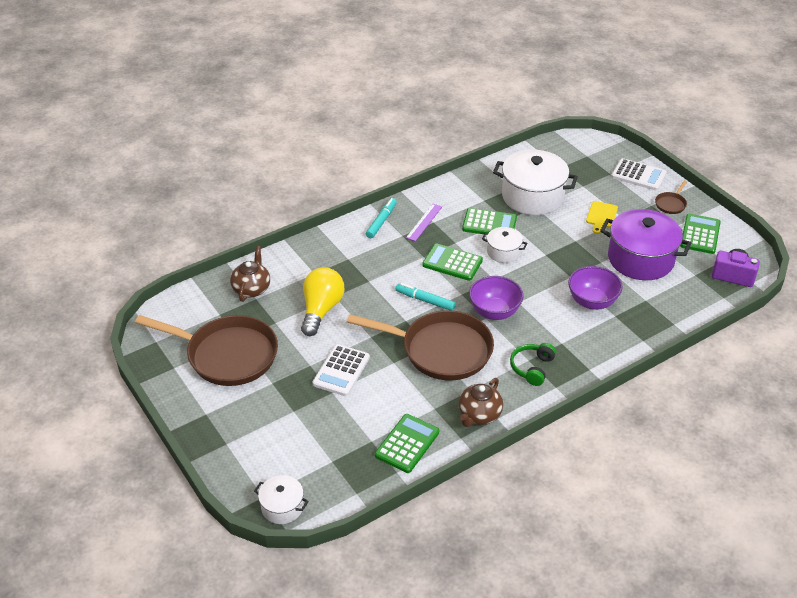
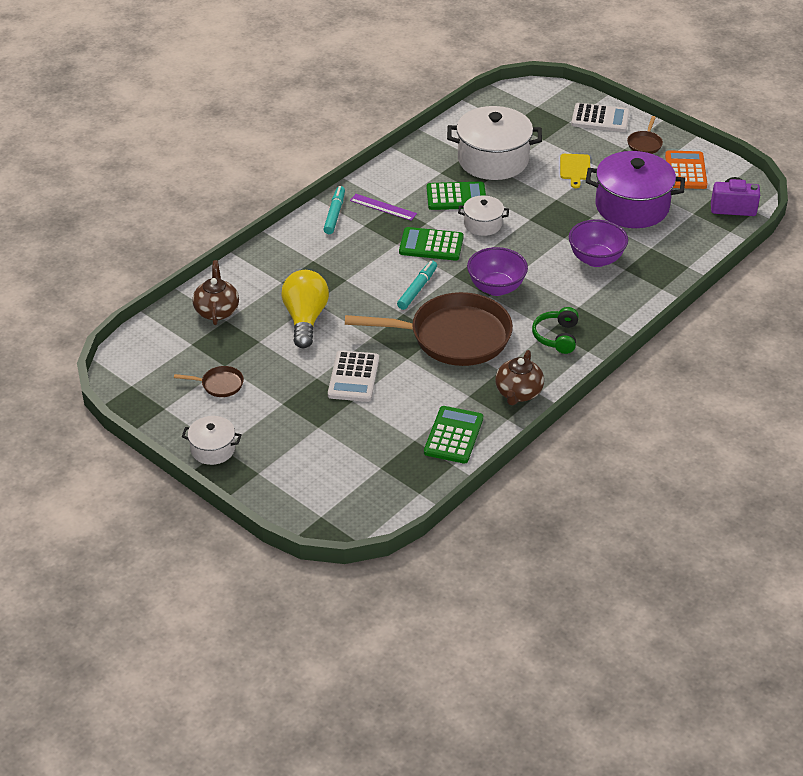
camera: 15 degrees left, 0 degrees up
brown pan [135,315,278,386] -> brown pan [174,366,244,397], size x0.40
white pot [254,475,309,524] -> white pot moved to [181,416,242,465]
turquoise marker [396,283,456,311] -> turquoise marker turned 105 degrees clockwise [397,261,437,310]
purple ruler [406,204,442,242] -> purple ruler turned 75 degrees counterclockwise [350,194,417,221]
green calculator [680,214,721,254] -> orange calculator [665,150,707,189]

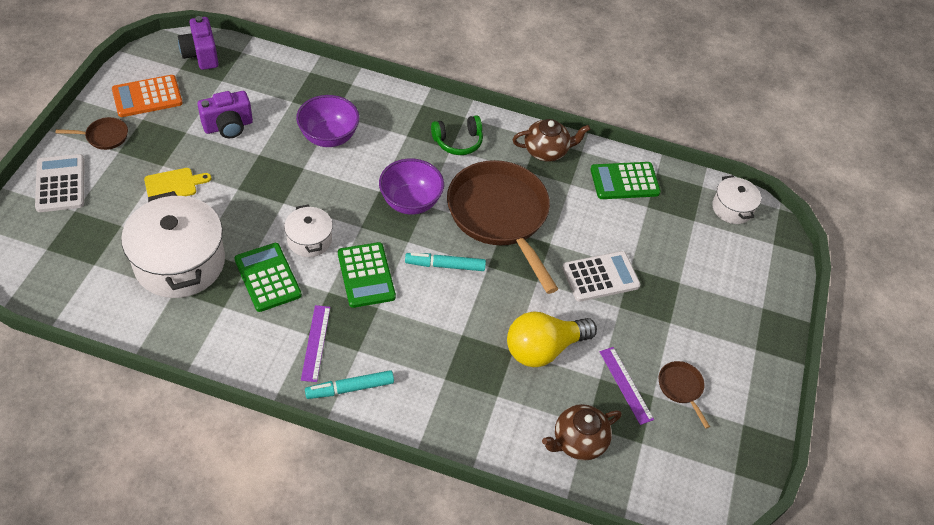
camera: 120 degrees left, 10 degrees up
white pot [181,416,242,465] -> white pot moved to [712,175,761,224]
purple pot [586,151,685,228] -> purple camera [197,91,253,138]
none -> purple ruler [600,347,654,425]

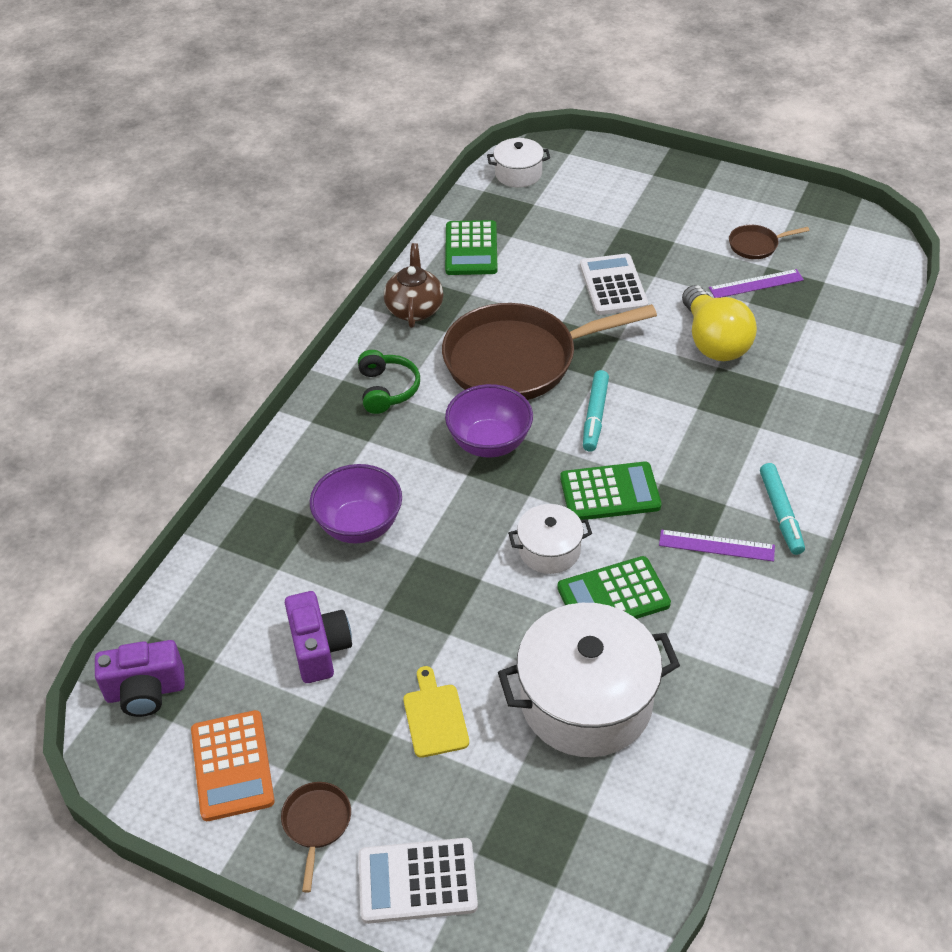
camera: 75 degrees left, 5 degrees down
brown teapot [542,404,622,461] -> none

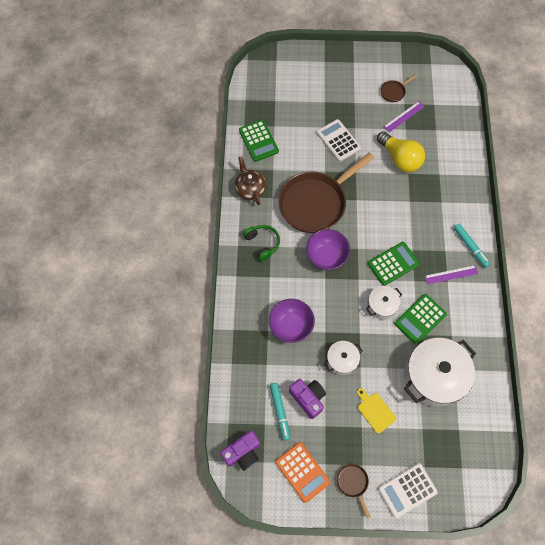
camera: 25 degrees left, 20 degrees up
white pot [487,138,550,187] -> white pot moved to [324,341,363,375]
turquoise marker [583,370,609,452] -> turquoise marker moved to [270,383,290,441]

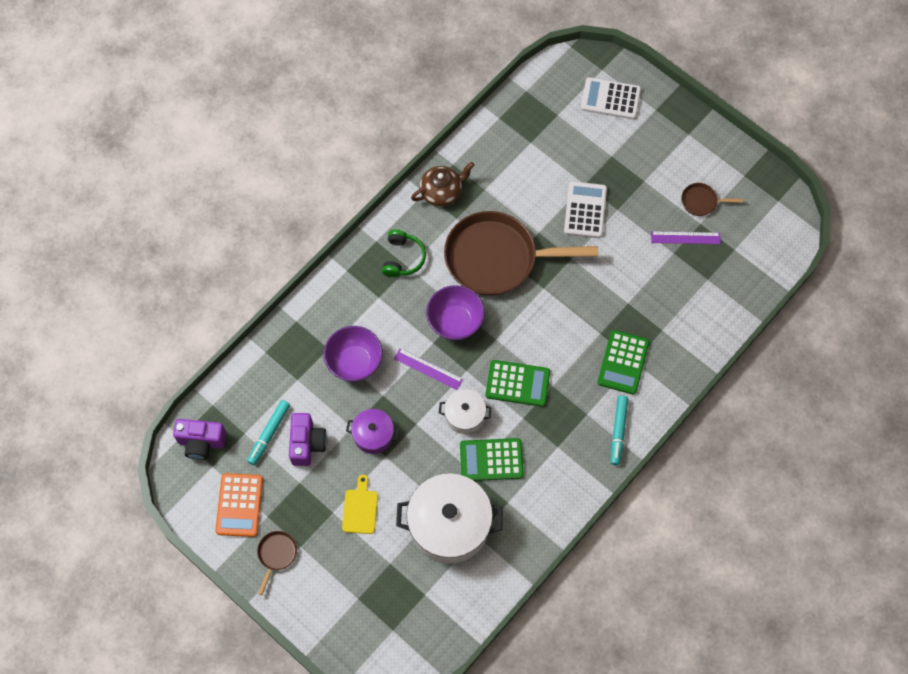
camera: 40 degrees right, 0 degrees up
brown teapot [235,156,266,205] -> brown teapot turned 45 degrees clockwise [411,162,474,207]
green calculator [239,120,279,162] -> green calculator moved to [597,330,649,395]
white pot [324,341,363,375] -> purple pot [346,409,399,454]
yellow light bulb [377,131,425,172] -> none
white calculator [378,463,438,518] -> white calculator moved to [581,77,641,119]
purple ruler [425,265,478,285] -> purple ruler moved to [394,348,463,390]

